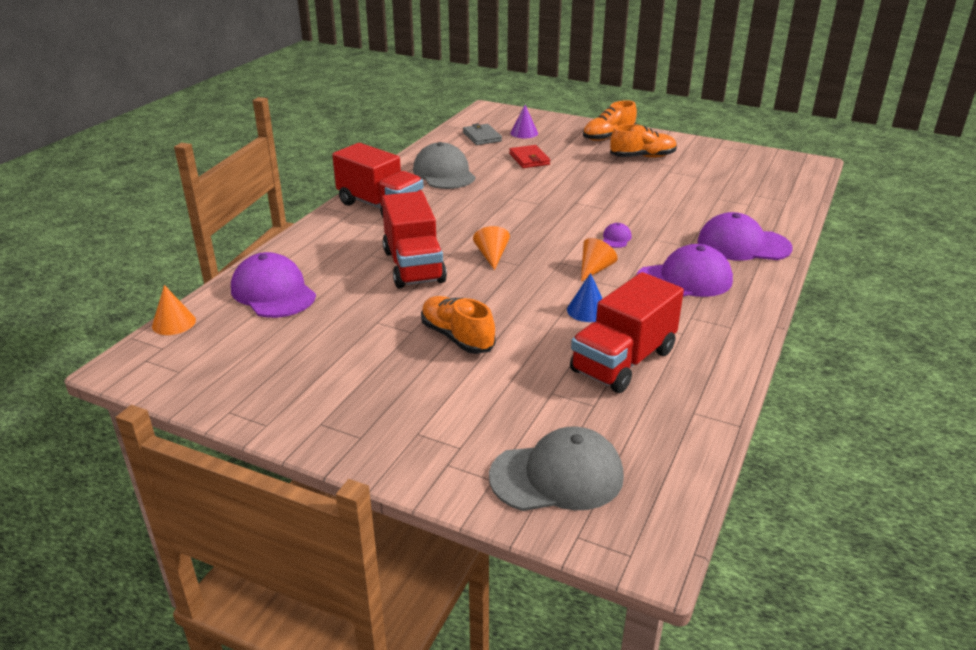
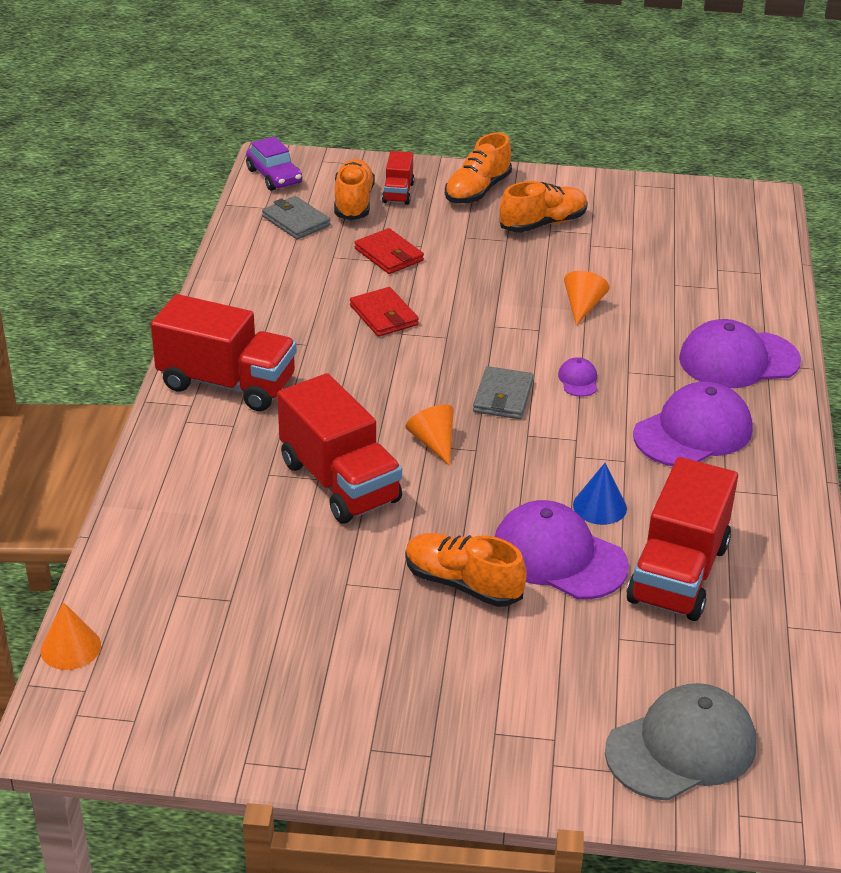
camera: 20 degrees left, 5 degrees up
purple cap [231,252,316,318] -> purple cap moved to [495,500,629,599]
grey cap [413,142,475,189] -> none
purple cone [510,105,538,138] -> orange shoe [334,159,375,220]
orange cone [581,238,618,282] -> orange cone moved to [564,271,609,326]
none -> purple car [246,136,302,191]
none -> red wallet [350,287,419,337]
none -> red truck [382,151,415,205]
none -> grey wallet [473,366,534,419]

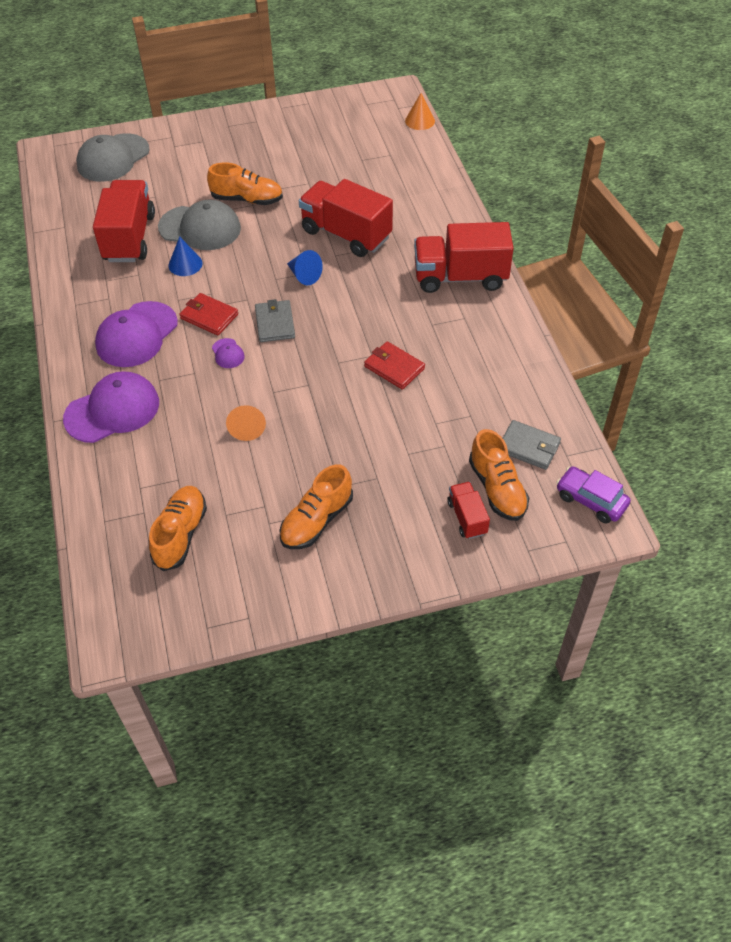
camera: 160 degrees right, 15 degrees up
red wallet [354,228,424,274] -> red wallet moved to [179,293,238,335]
orange cone [405,405,454,466] -> blue cone [287,250,323,285]
orange shoe [445,133,512,204] -> orange shoe moved to [149,486,207,571]
purple cap [495,500,629,599] -> grey cap [158,200,241,250]

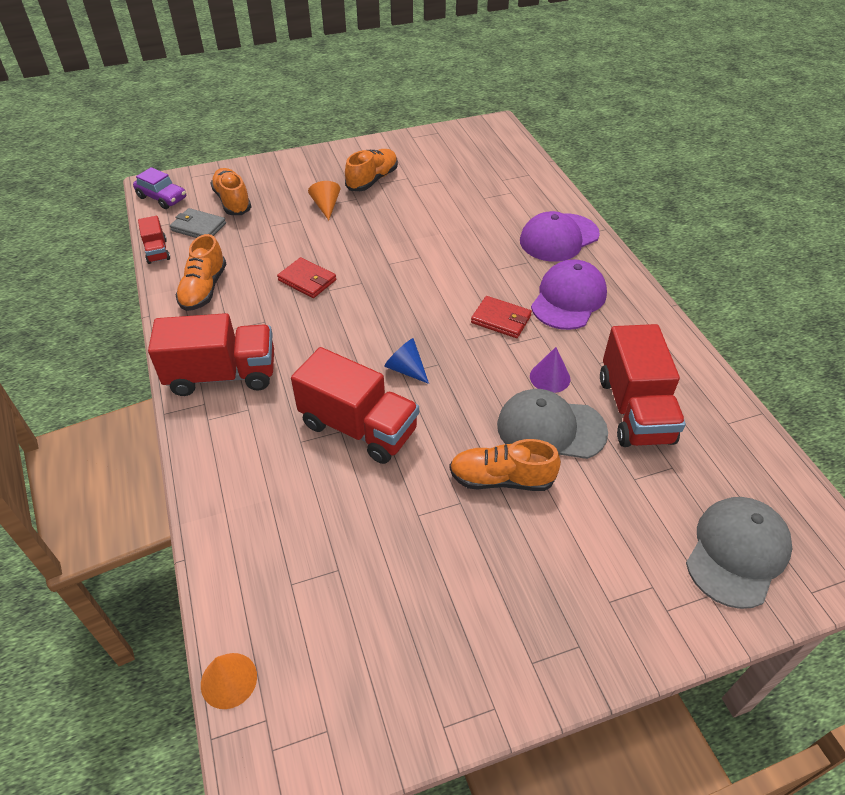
camera: 175 degrees right, 5 degrees down
orange shoe [149,486,207,571] -> orange shoe moved to [176,234,226,311]
blue cone [168,236,203,276] -> purple cone [530,347,571,393]
purple cap [212,338,245,368] -> none
orange cone [226,405,266,441] -> orange cone moved to [308,181,340,220]
grey wallet [255,299,295,342] -> none
red truck [447,482,490,539] -> red truck moved to [138,216,170,264]

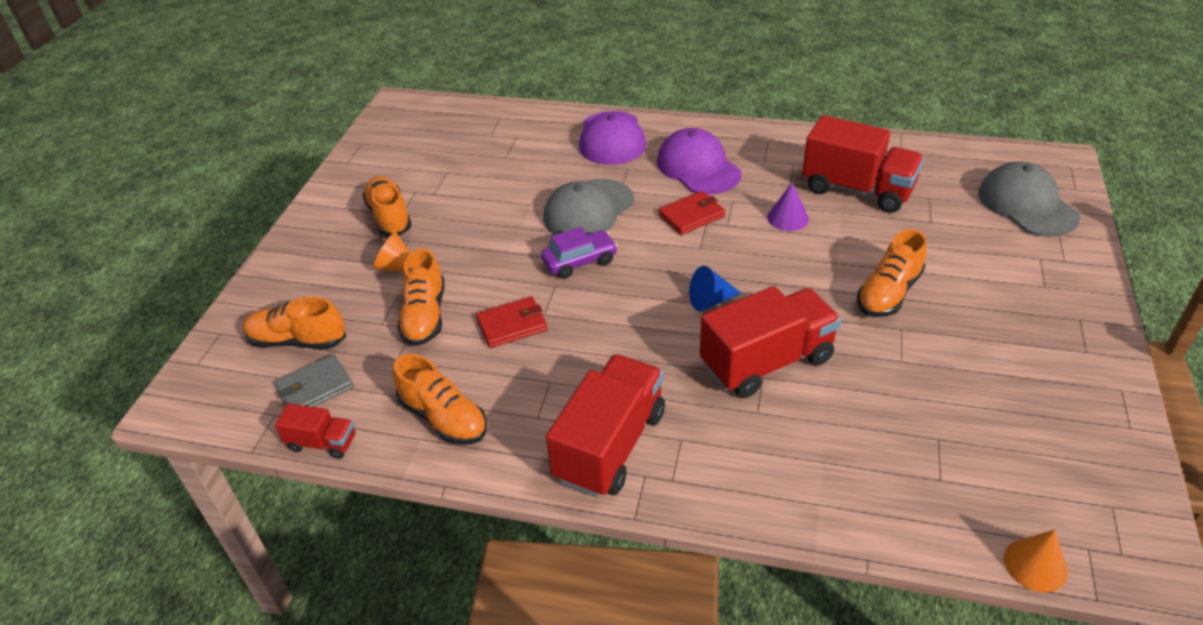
camera: 55 degrees left, 5 degrees down
purple car [133,167,186,209] -> purple car moved to [541,227,618,279]
grey cap [497,389,608,459] -> grey cap moved to [543,179,634,235]
none -> orange shoe [397,248,445,346]

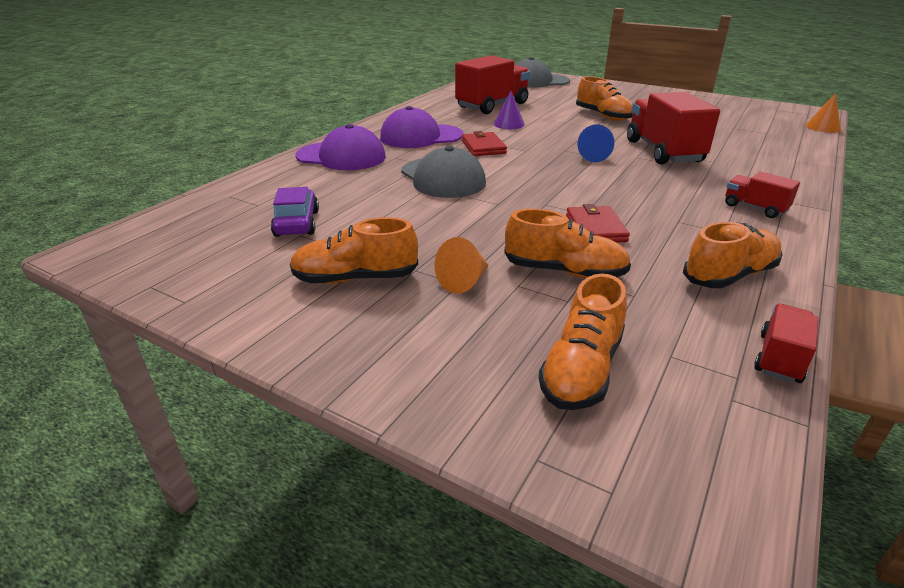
camera: 75 degrees left, 10 degrees down
grey wallet [274,354,354,407] -> none
purple car [541,227,618,279] -> purple car moved to [271,187,319,237]
red truck [546,354,665,498] -> red truck [725,172,800,218], size x0.50

